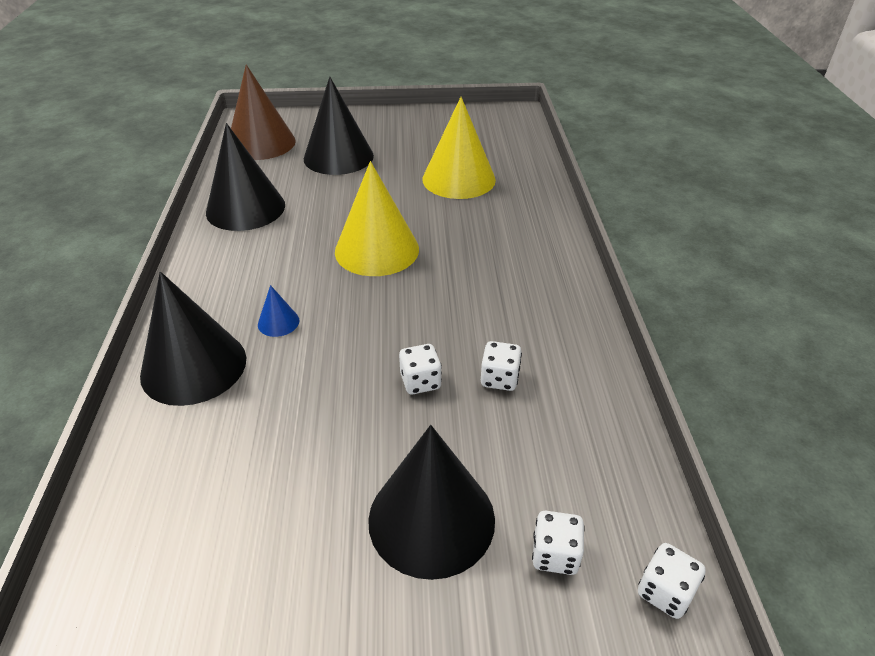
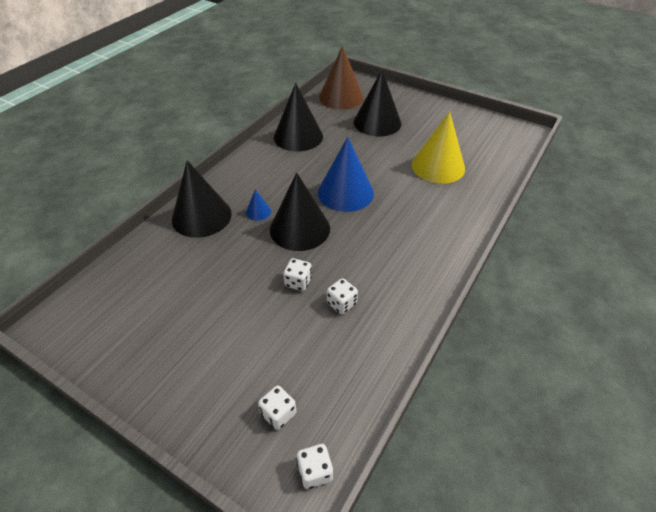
camera: 35 degrees right, 5 degrees up
yellow cone [335,161,419,276] -> blue cone [318,137,374,212]
black cone [368,425,495,580] -> black cone moved to [270,172,330,251]

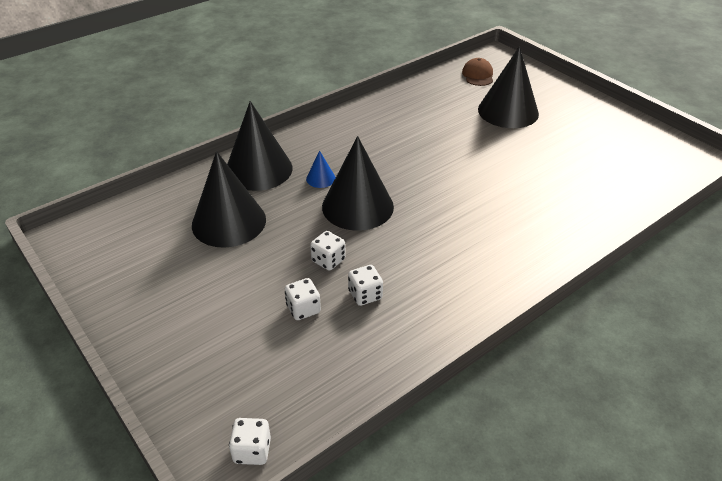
camera: 20 degrees right, 5 degrees down
white dice [258,385,296,430] -> white dice moved to [285,278,321,320]
black cone [274,83,323,152] -> black cone moved to [192,151,266,248]
blue cone [318,137,374,212] -> none
brown cone [319,46,364,110] -> brown cap [462,58,493,86]
yellow cone [412,111,465,184] -> none

